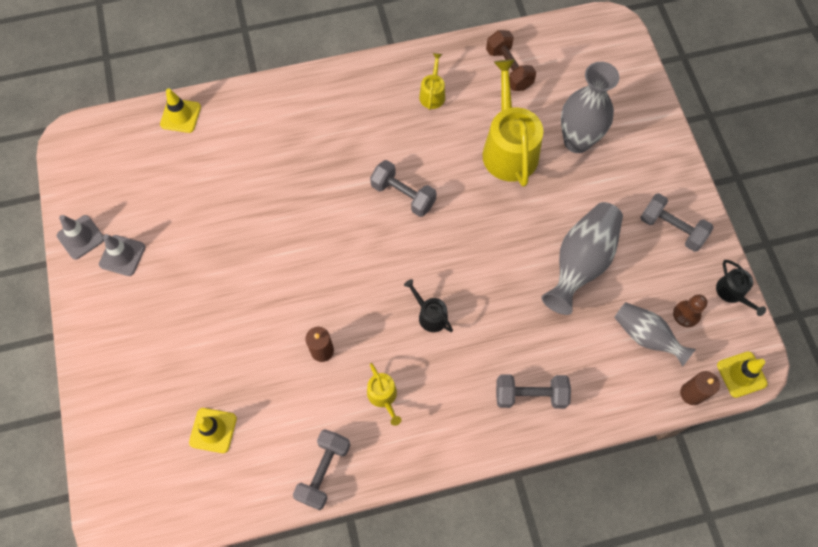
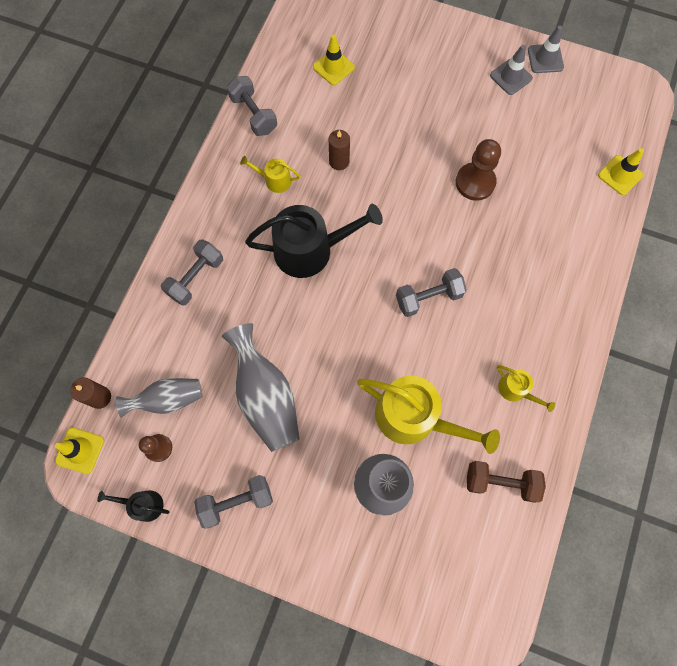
camera: 125 degrees right, 5 degrees up
black watering can [404,279,453,332] -> black watering can [245,204,383,278], size x2.11
none -> brown pawn [456,139,501,201]

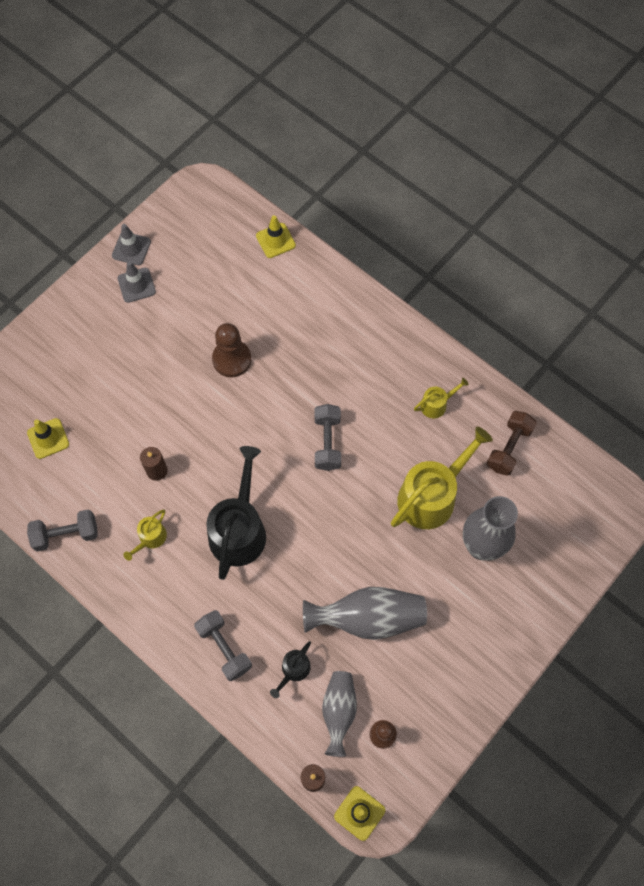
camera: 70 degrees left, 5 degrees down
black watering can [97,490,169,522] -> black watering can moved to [270,641,311,698]
grey dumbbell [194,475,273,529] -> none

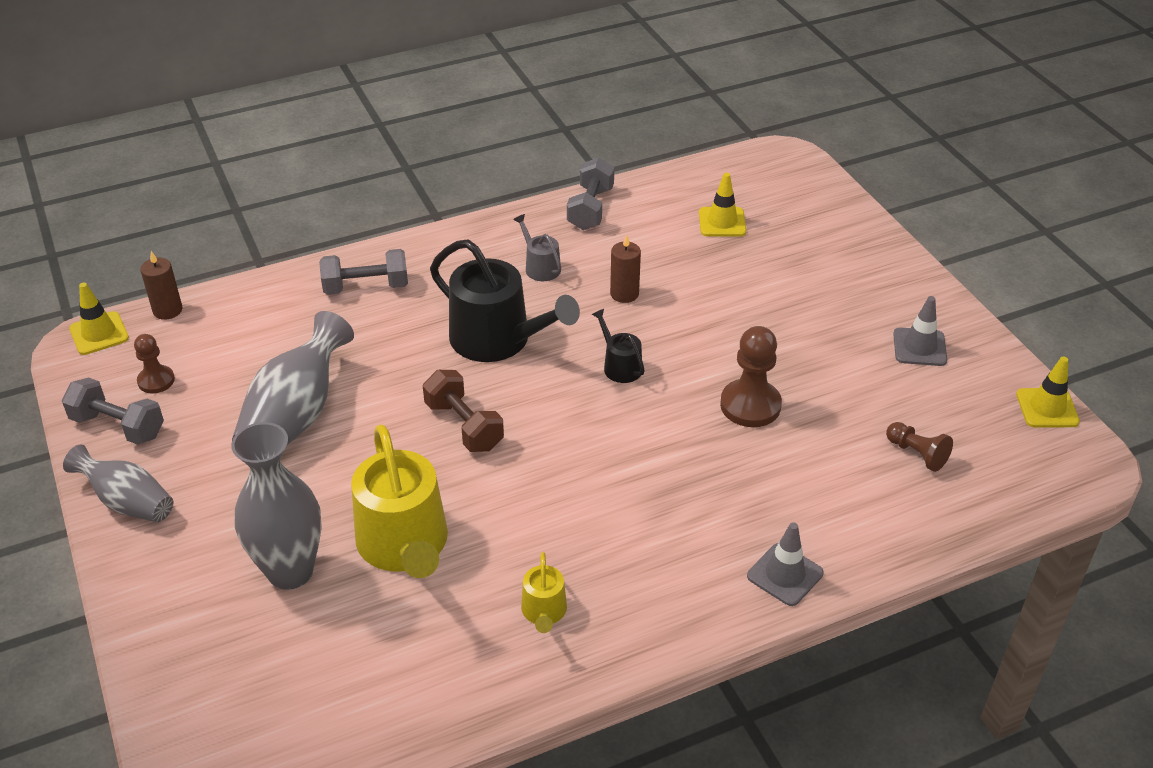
camera: 115 degrees right, 25 degrees down
grey traffic cone [112,224,151,265] -> grey traffic cone moved to [747,522,824,606]
yellow watering can [123,510,167,561] -> grey watering can [513,214,561,281]
yellow traffic cone [256,215,296,258] -> yellow traffic cone moved to [1016,356,1080,428]
black watering can [270,641,311,698] -> black watering can moved to [591,309,645,383]
grey dumbbell [315,404,341,471] -> grey dumbbell moved to [62,377,164,445]
grey vase [322,671,357,757] -> grey vase moved to [63,444,173,522]
brown dumbbell [487,411,537,476] -> brown dumbbell moved to [423,370,504,452]
none -> brown pawn [886,422,953,472]

